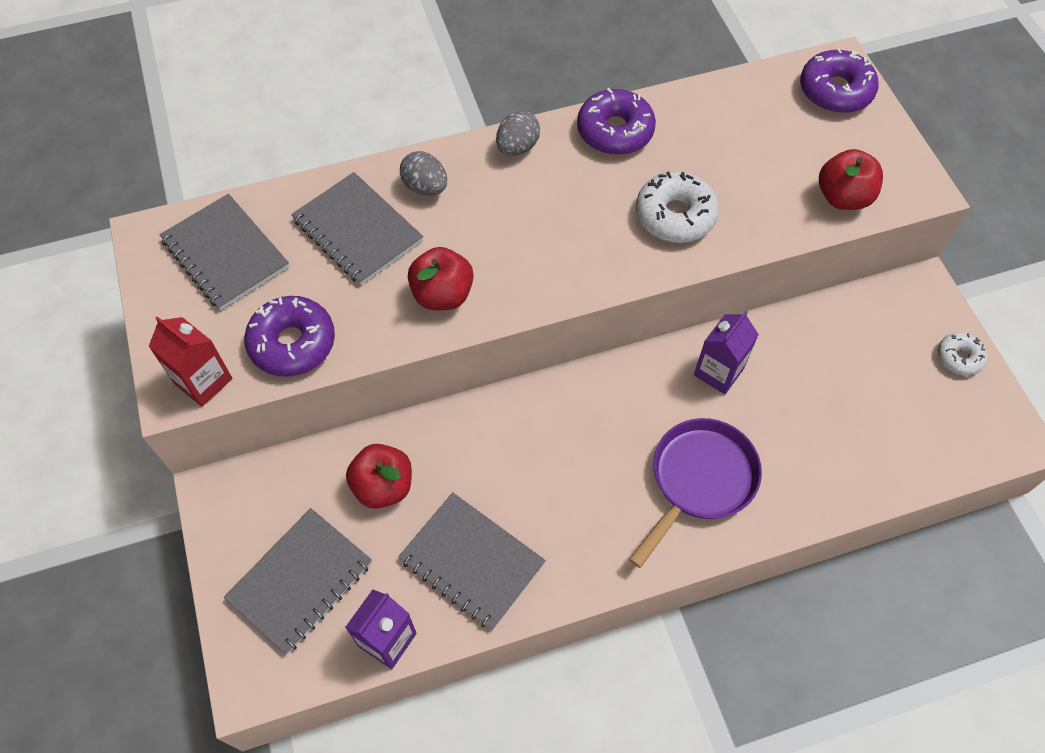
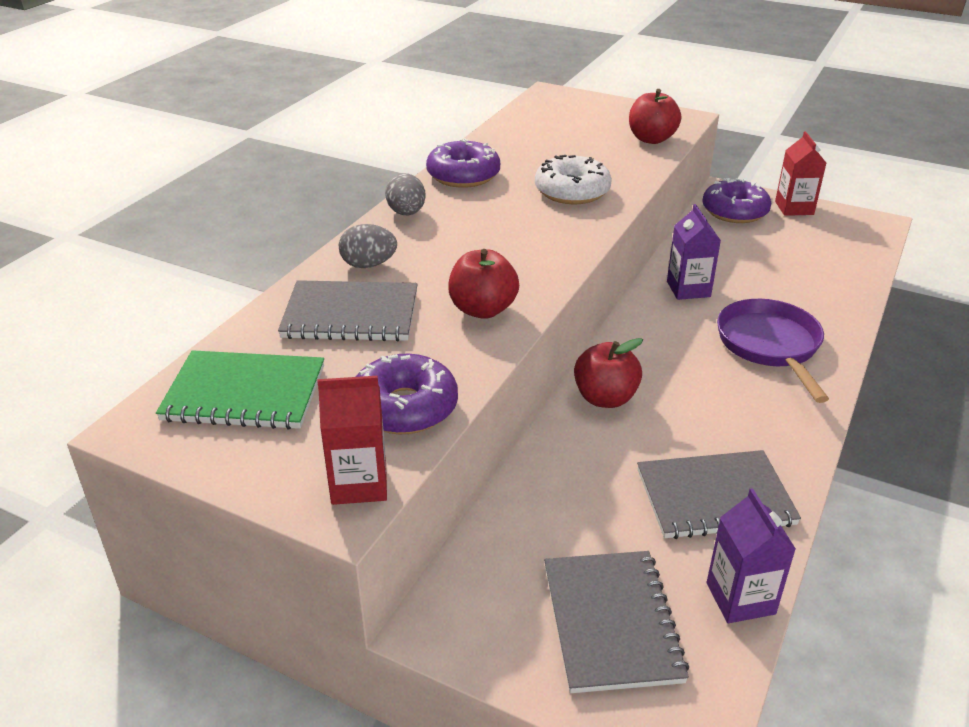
camera: 45 degrees left, 25 degrees down
grey notebook [159,194,289,310] -> green notebook [156,350,324,429]
red apple [346,444,412,509] -> red apple moved to [574,338,643,408]
purple donut [800,48,879,113] -> purple donut moved to [702,178,771,223]
white donut [938,332,987,376] -> red carton [775,131,826,216]

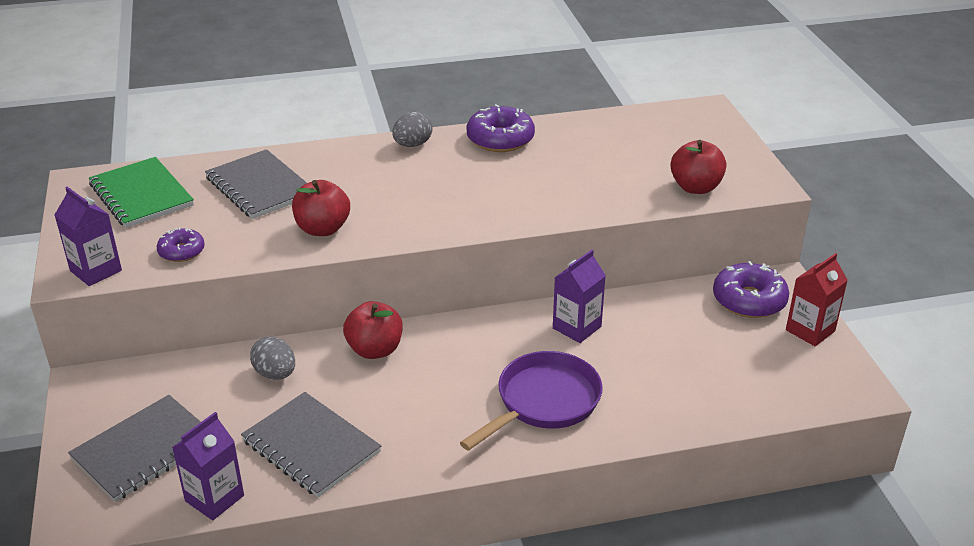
camera: 50 degrees right, 0 degrees up
red carton [317,376,387,505] -> purple carton [55,187,122,286]
grey egg [339,224,397,268] -> grey egg moved to [250,337,295,380]
purple donut [356,354,458,434] -> purple donut [157,227,205,262], size x0.59
white donut [535,155,612,204] -> none

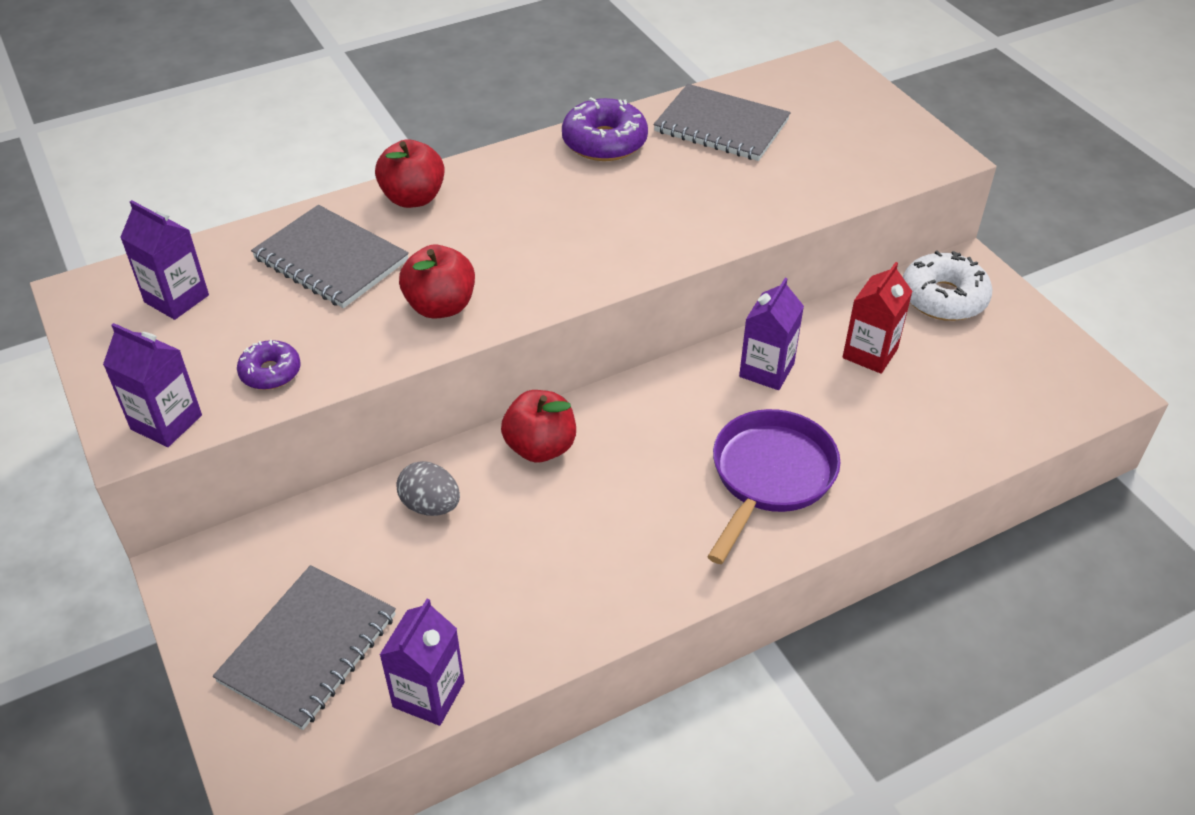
camera: 15 degrees left, 10 degrees up
green notebook [89,157,194,228] -> purple carton [120,200,209,320]
grey notebook [241,392,381,497] -> grey notebook moved to [653,84,791,161]
grey egg [393,111,433,147] -> none
red apple [670,140,726,194] -> red apple moved to [375,139,445,208]
purple donut [713,261,789,318] -> white donut [903,251,992,321]
red carton [786,253,848,346] -> red carton moved to [843,262,913,374]

